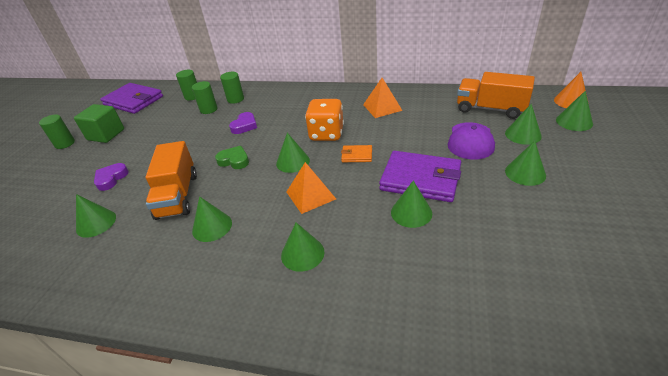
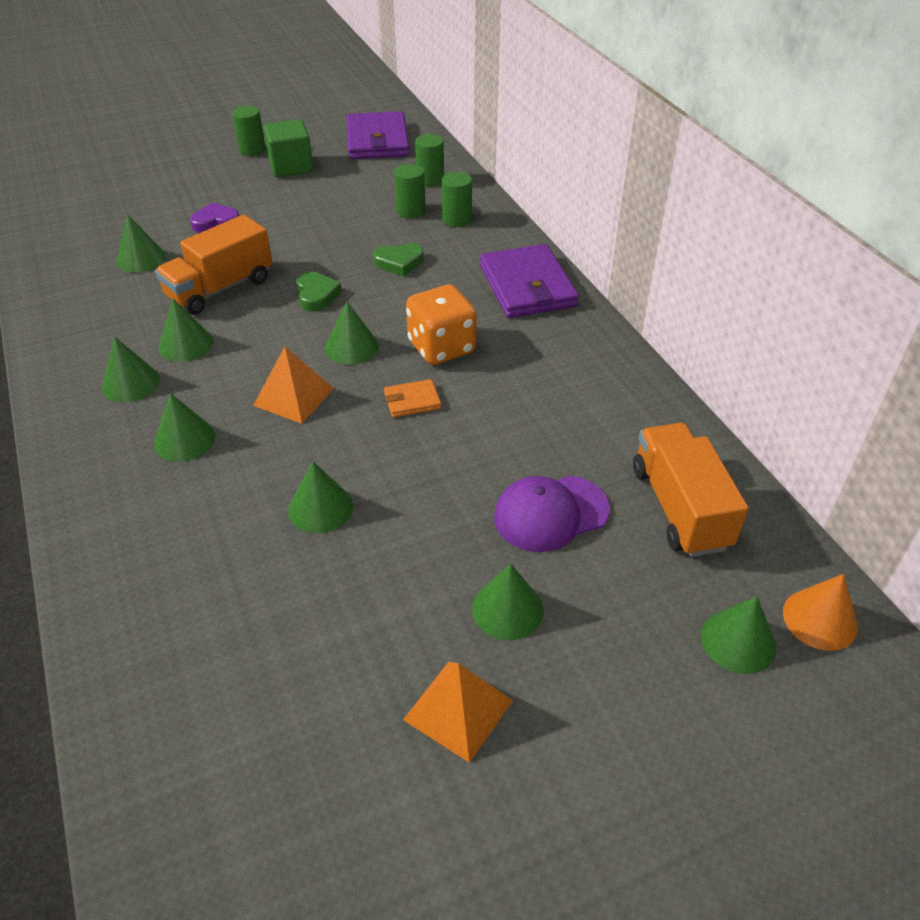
camera: 50 degrees right, 5 degrees up
purple heart [229,112,257,134] -> green heart [373,243,424,276]
orange wallet [341,145,372,162] -> orange wallet turned 75 degrees counterclockwise [384,379,441,417]
orange pyramid [363,78,403,118] -> orange pyramid moved to [403,662,513,763]
purple wallet [379,151,461,202] -> purple wallet moved to [480,244,579,318]
green cone [505,104,542,145] -> green cone moved to [102,337,160,402]

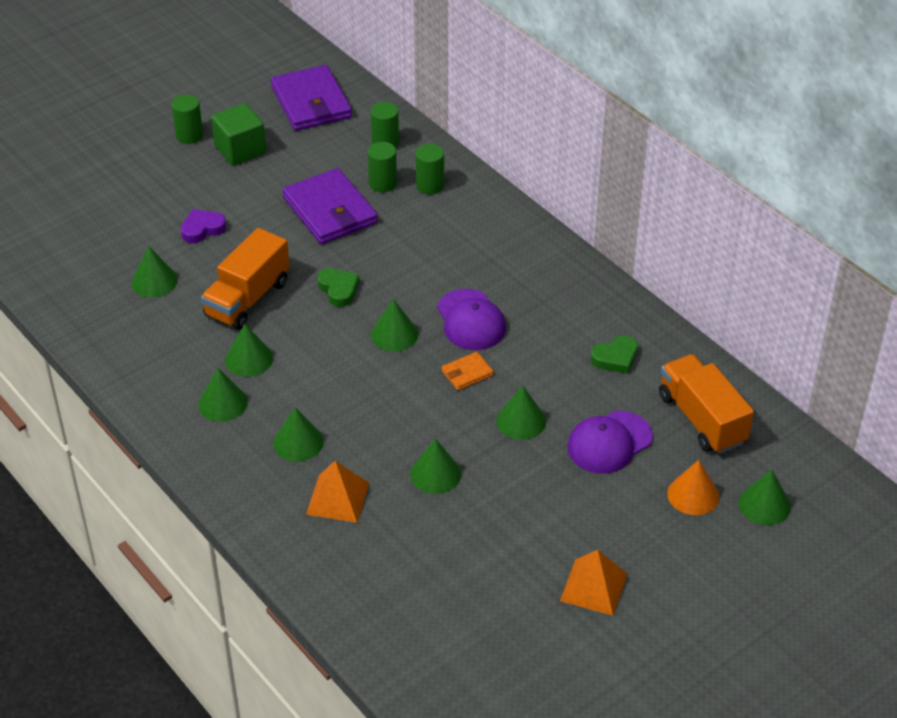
camera: 15 degrees left, 0 degrees up
orange pyramid [253,347,334,424] -> orange pyramid moved to [306,461,369,523]
green heart [373,243,424,276] -> green heart moved to [591,335,638,374]
orange dice [406,285,477,365] -> purple cap [437,289,506,350]
green cone [472,564,543,640] -> green cone moved to [496,386,546,440]
purple wallet [480,244,579,318] -> purple wallet moved to [282,168,378,244]
orange cone [783,574,858,651] -> orange cone moved to [667,460,719,515]

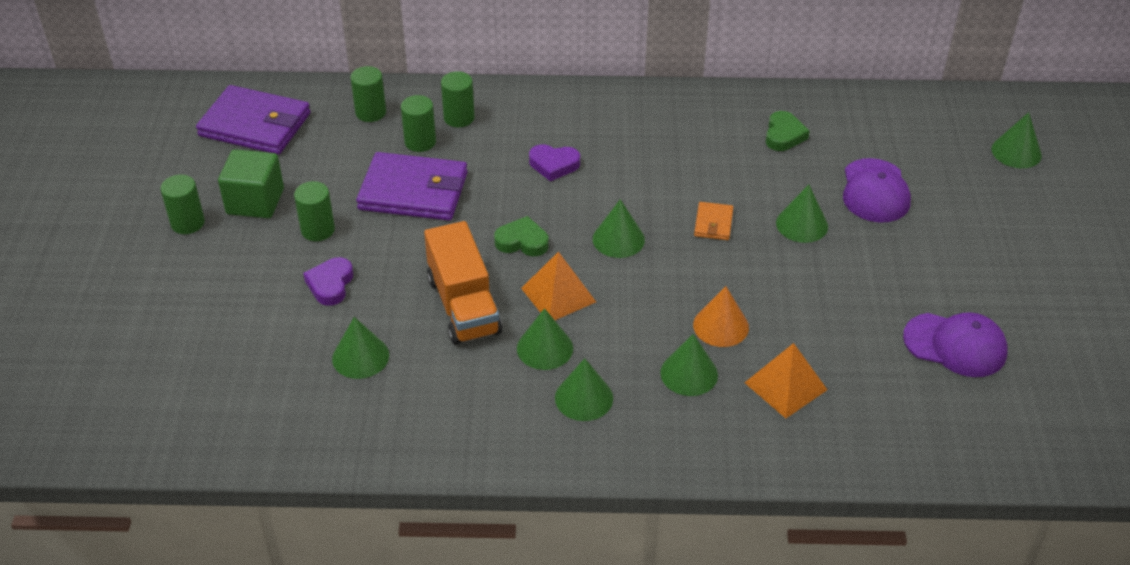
camera: 50 degrees left, 0 degrees up
green cone [410,439,461,494] -> none
purple cap [437,289,506,350] -> purple cap moved to [903,312,1008,377]
orange pyramid [560,550,627,616] -> orange pyramid moved to [521,252,596,320]
orange truck [659,354,754,454] -> none
orange cone [667,460,719,515] -> orange cone moved to [693,286,749,347]
none -> green cylinder [294,181,335,241]
none -> purple heart [529,144,580,181]

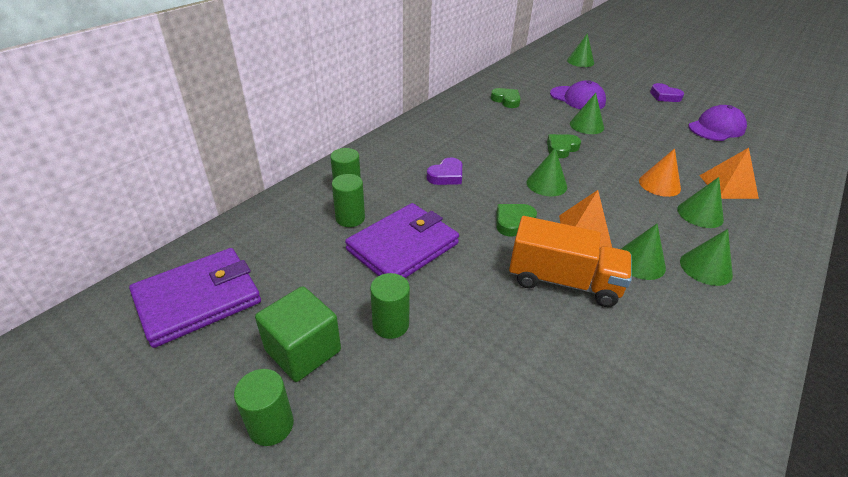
camera: 55 degrees left, 5 degrees down
purple heart [303,257,353,306] -> purple heart moved to [650,83,684,102]
green cone [332,317,389,379] -> none
green cylinder [350,66,386,122] -> none
orange wallet [694,202,733,240] -> green heart [547,134,581,158]

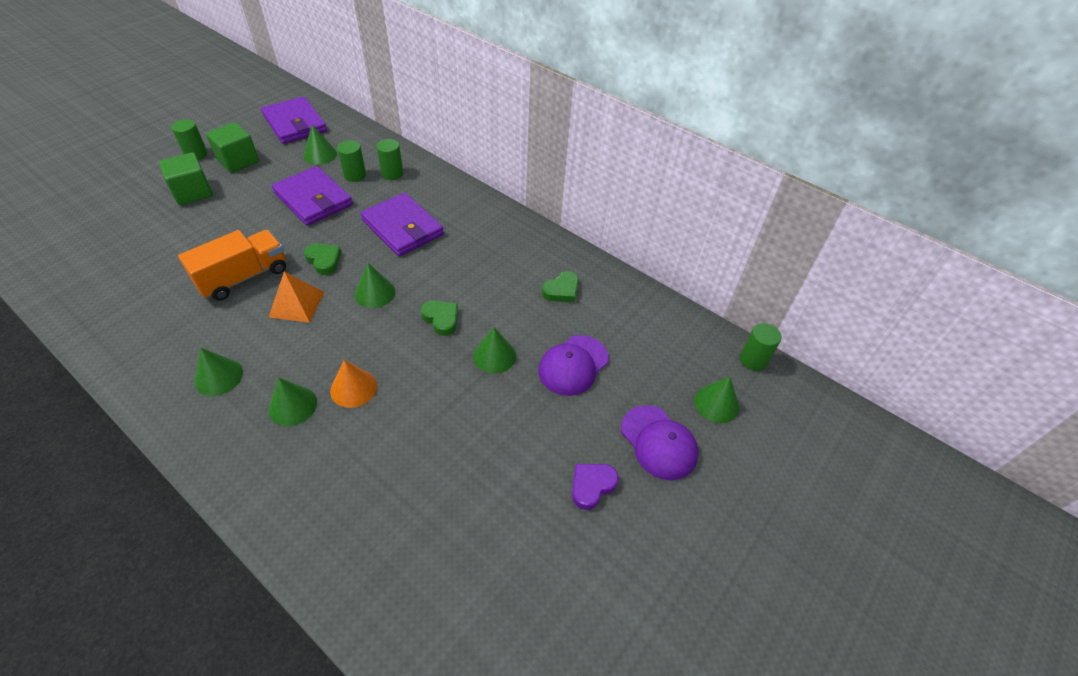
camera: 90 degrees right, 10 degrees up
green cylinder [370,273,410,339] -> green cylinder moved to [740,323,782,371]
purple heart [427,158,462,185] -> purple wallet [360,192,444,256]
orange truck [509,216,631,307] -> orange truck turned 150 degrees counterclockwise [178,230,286,301]
green cone [621,224,666,280] -> green cone moved to [303,125,337,165]
purple cap [688,105,747,141] -> purple cap moved to [621,405,698,480]
orange pyramid [699,148,759,199] -> none
none -> green cube [159,153,213,205]

